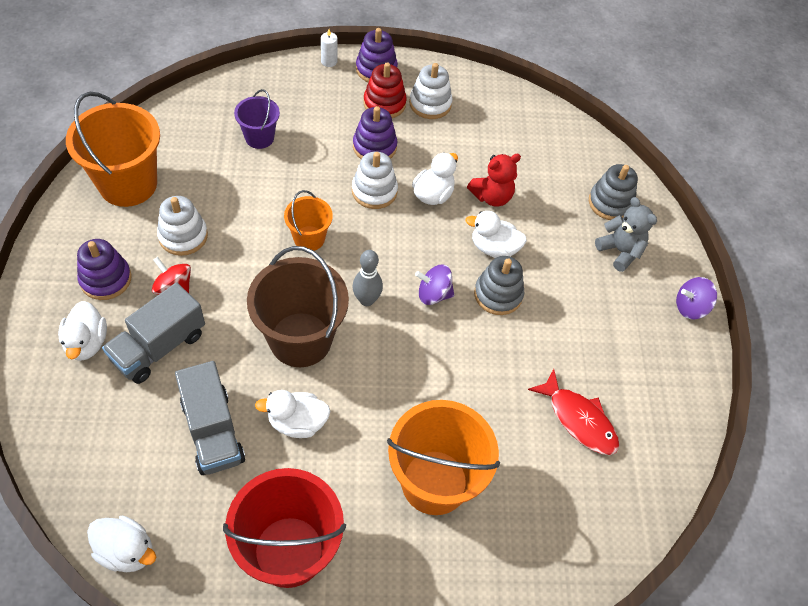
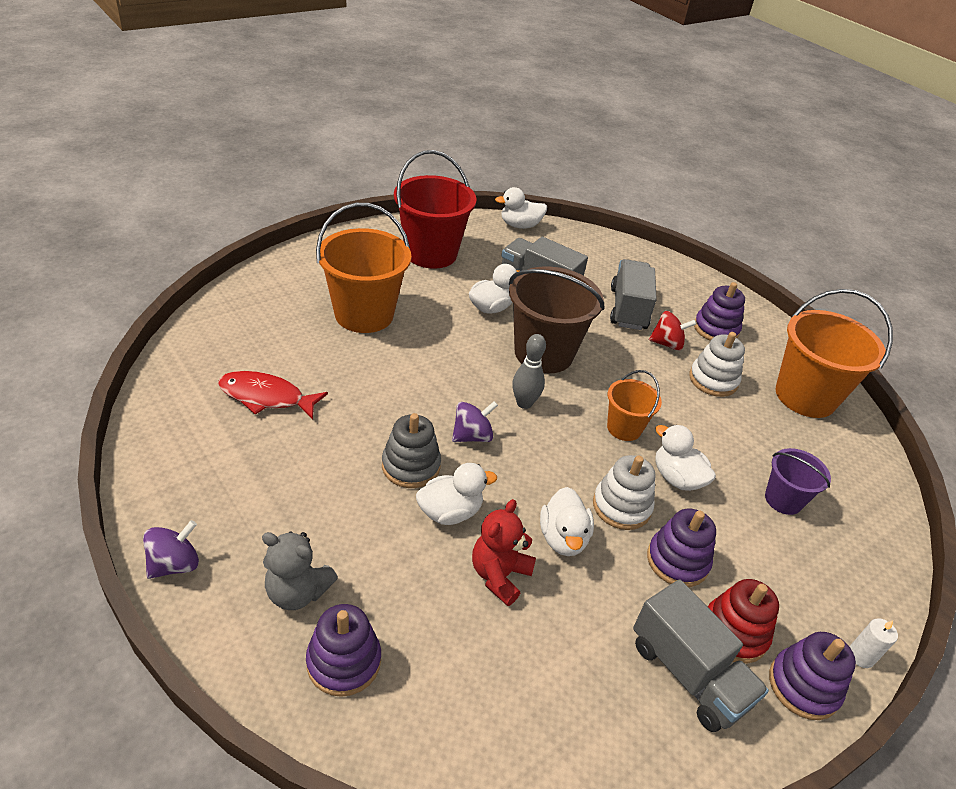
camera: 145 degrees right, 15 degrees down
white duck [58,301,107,361] -> white duck moved to [655,425,716,491]
white stacking toy [409,63,453,119] -> grey truck [633,579,769,732]
grey stacking toy [589,164,638,220] -> purple stacking toy [306,604,381,697]

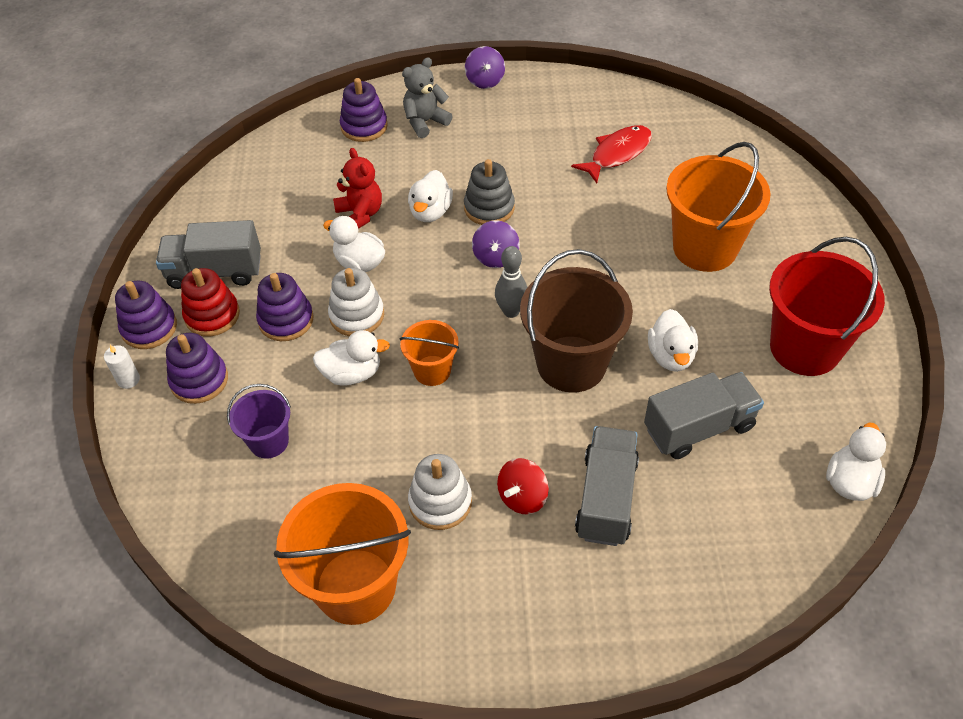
camera: 130 degrees right, 10 degrees up
grey truck [610,259,657,330] -> grey truck turned 120 degrees counterclockwise [575,426,639,546]
purple stacking toy [694,282,745,341] -> purple stacking toy moved to [166,333,228,404]

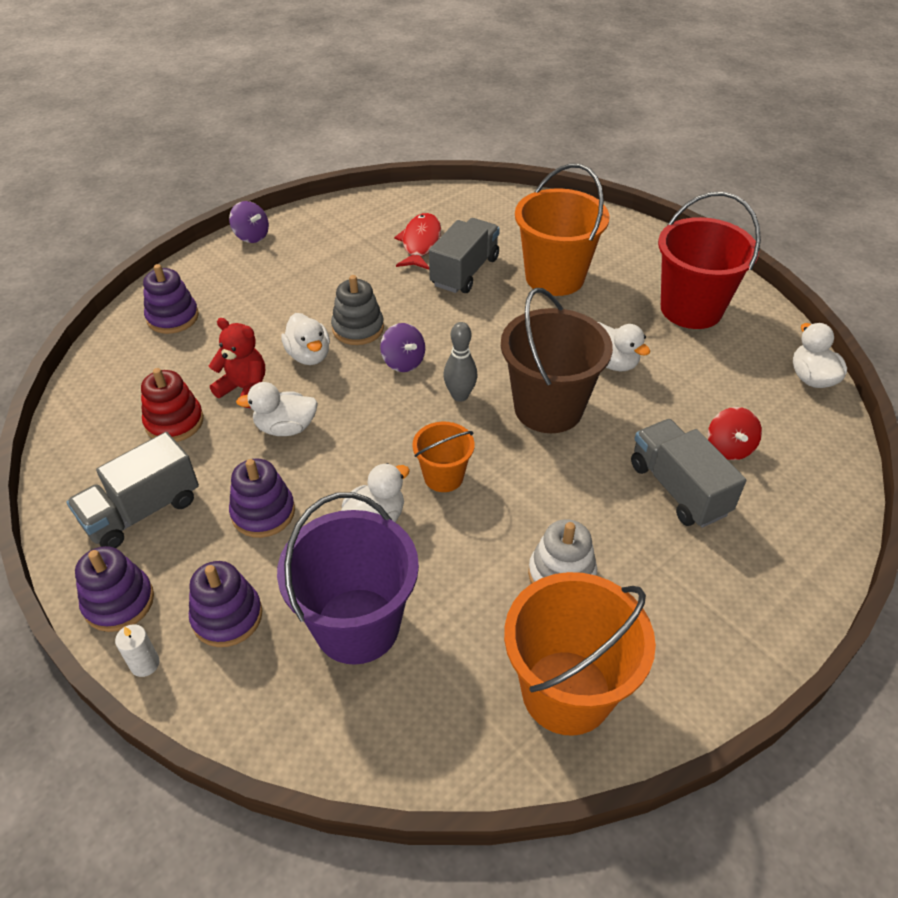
camera: 40 degrees left, 5 degrees down
red stacking toy [181,268,240,336] -> red stacking toy moved to [141,368,204,442]
purple bucket [227,384,291,459] -> purple bucket [277,492,419,665], size x1.87
white stacking toy [328,268,384,336] -> none
grey teddy bear [402,57,453,138] -> none
red spinning top [497,458,549,514] -> red spinning top moved to [708,407,762,460]
grey truck [644,372,764,459] -> grey truck moved to [429,218,500,293]

